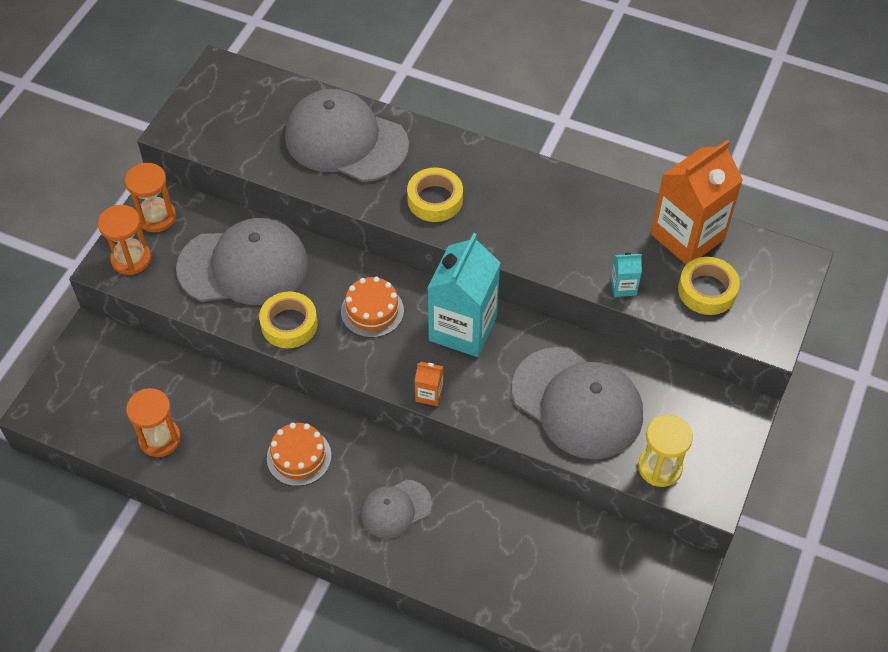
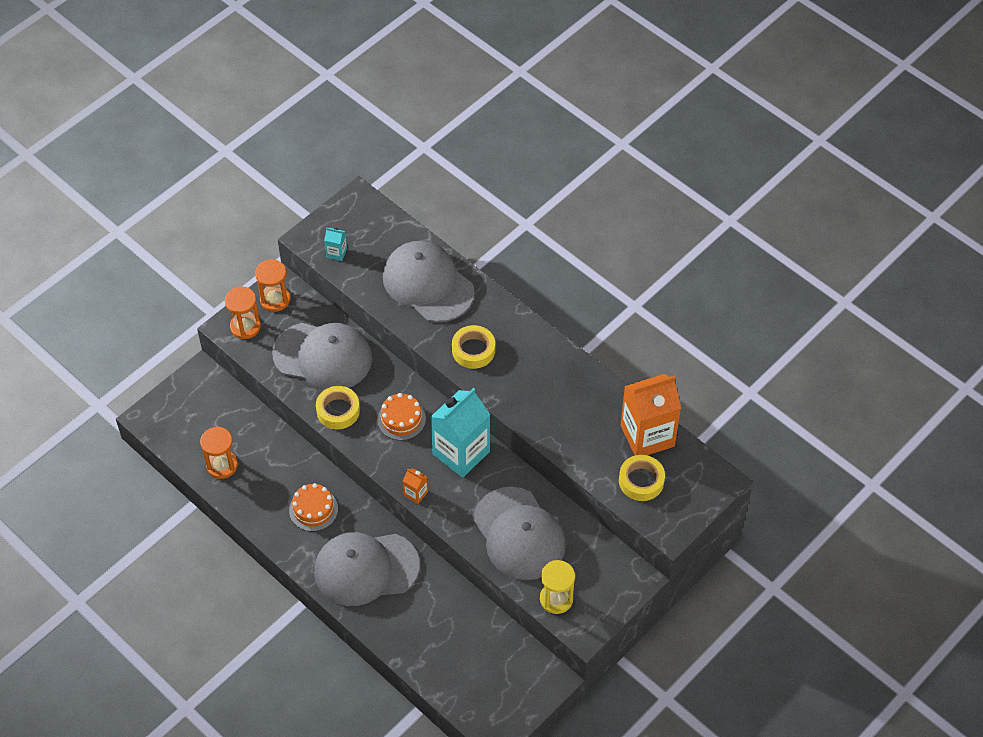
camera: 20 degrees right, 0 degrees up
grey cap [361,480,432,538] -> grey cap [314,532,420,606], size x1.91
turquoise carton [611,253,642,297] -> turquoise carton moved to [324,228,347,261]

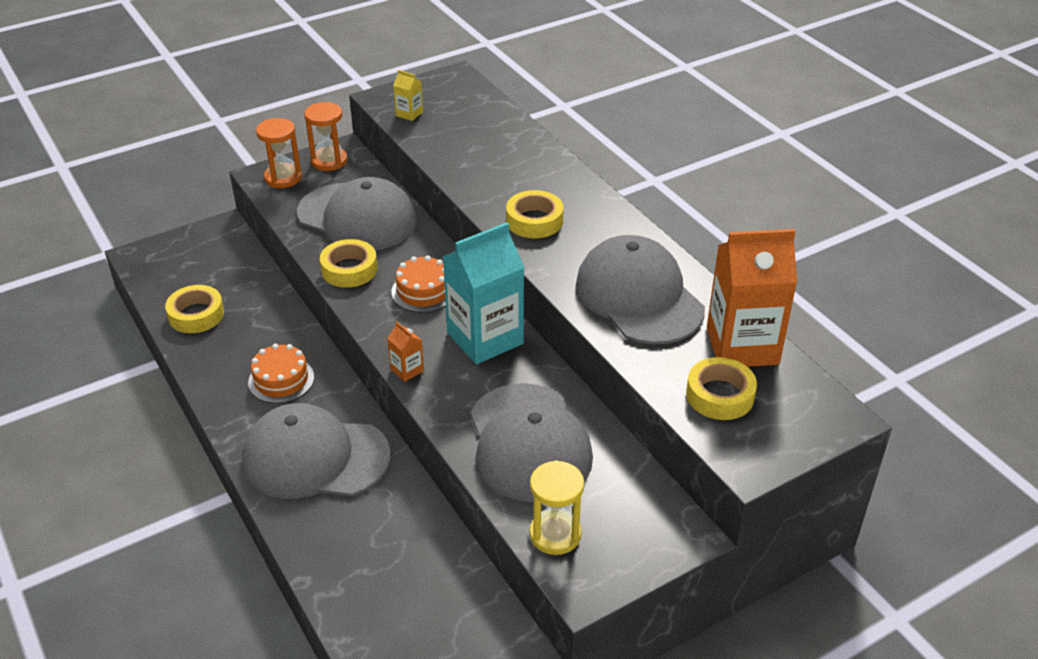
camera: 15 degrees right, 15 degrees down
orange hourglass [200,427,238,479] -> yellow tape [165,285,224,333]
turquoise carton [324,228,347,261] -> yellow carton [393,70,423,121]
grey cap [383,241,475,322] -> grey cap moved to [576,235,705,345]

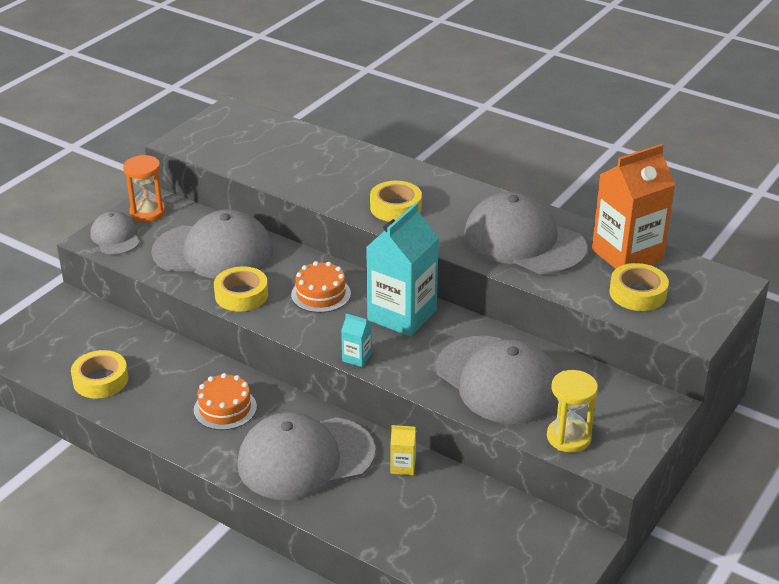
camera: 25 degrees left, 5 degrees down
orange hourglass [256,118,302,188] -> grey cap [90,211,140,255]
orange carton [387,321,424,382] -> turquoise carton [341,314,372,367]
yellow carton [393,70,423,121] -> yellow carton moved to [391,425,416,475]

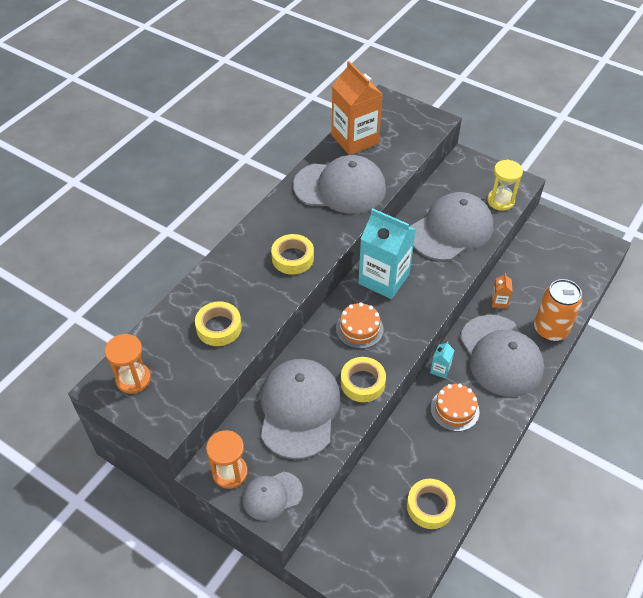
camera: 90 degrees left, 15 degrees up
turquoise carton [341,314,372,367] -> turquoise carton moved to [430,341,455,379]
yellow carton [391,425,416,475] -> orange carton [491,273,512,308]
grey cap [464,191,587,274] -> grey cap turned 120 degrees counterclockwise [293,155,386,214]
yellow tape [609,263,669,311] -> yellow tape moved to [195,301,242,346]
none -> orange hourglass [105,334,151,394]
none -> orange can [534,279,582,341]

